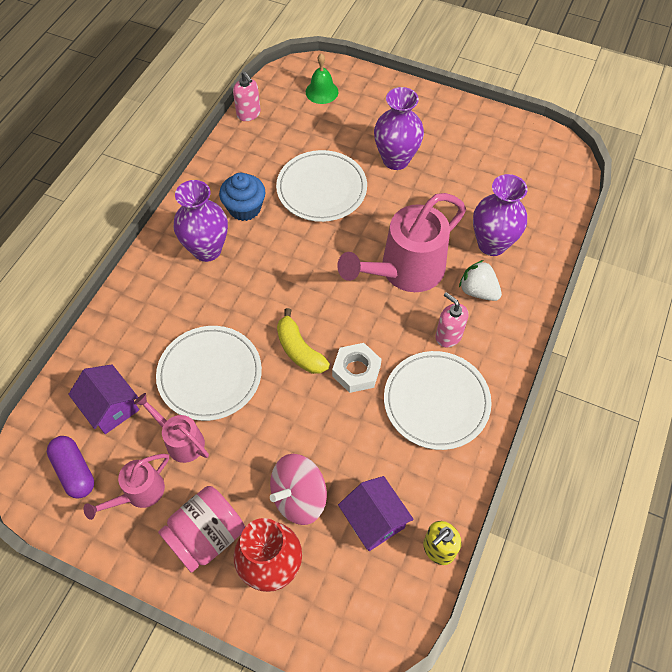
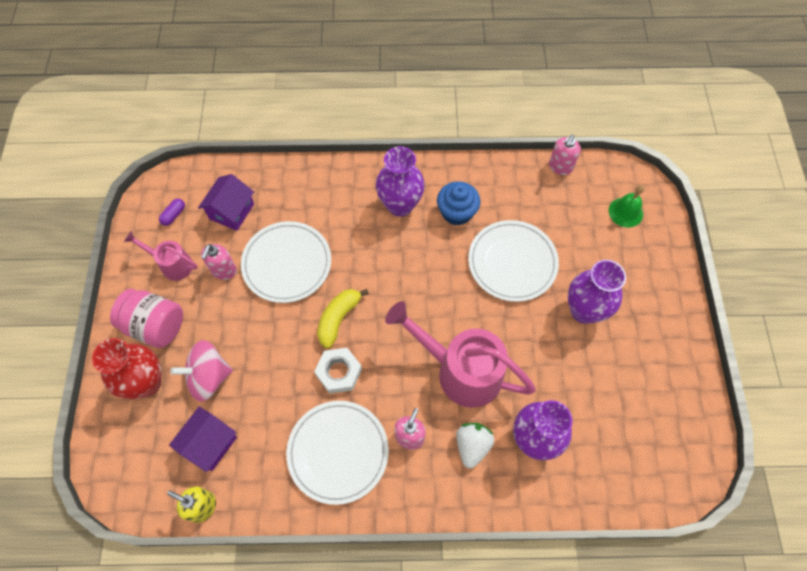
camera: 65 degrees right, 5 degrees up
purple capsule [47,436,94,499] -> purple capsule [159,199,185,226], size x0.59
pink watering can [134,393,209,463] -> pink soap dispenser [201,244,237,280]
pink spinning top [270,454,327,525] -> pink spinning top turned 45 degrees counterclockwise [170,340,233,402]

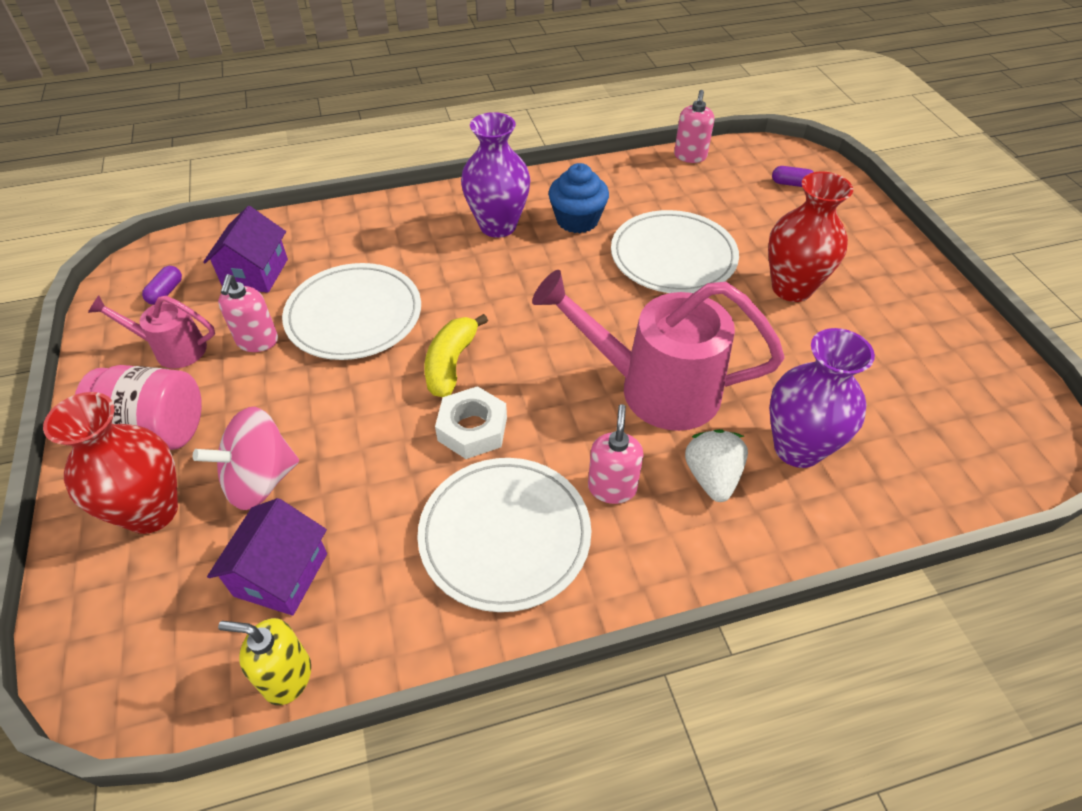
camera: 15 degrees left, 15 degrees down
purple vase [568,260,626,324] -> red vase [768,172,853,302]
green bell [609,185,644,227] -> purple capsule [772,166,814,187]

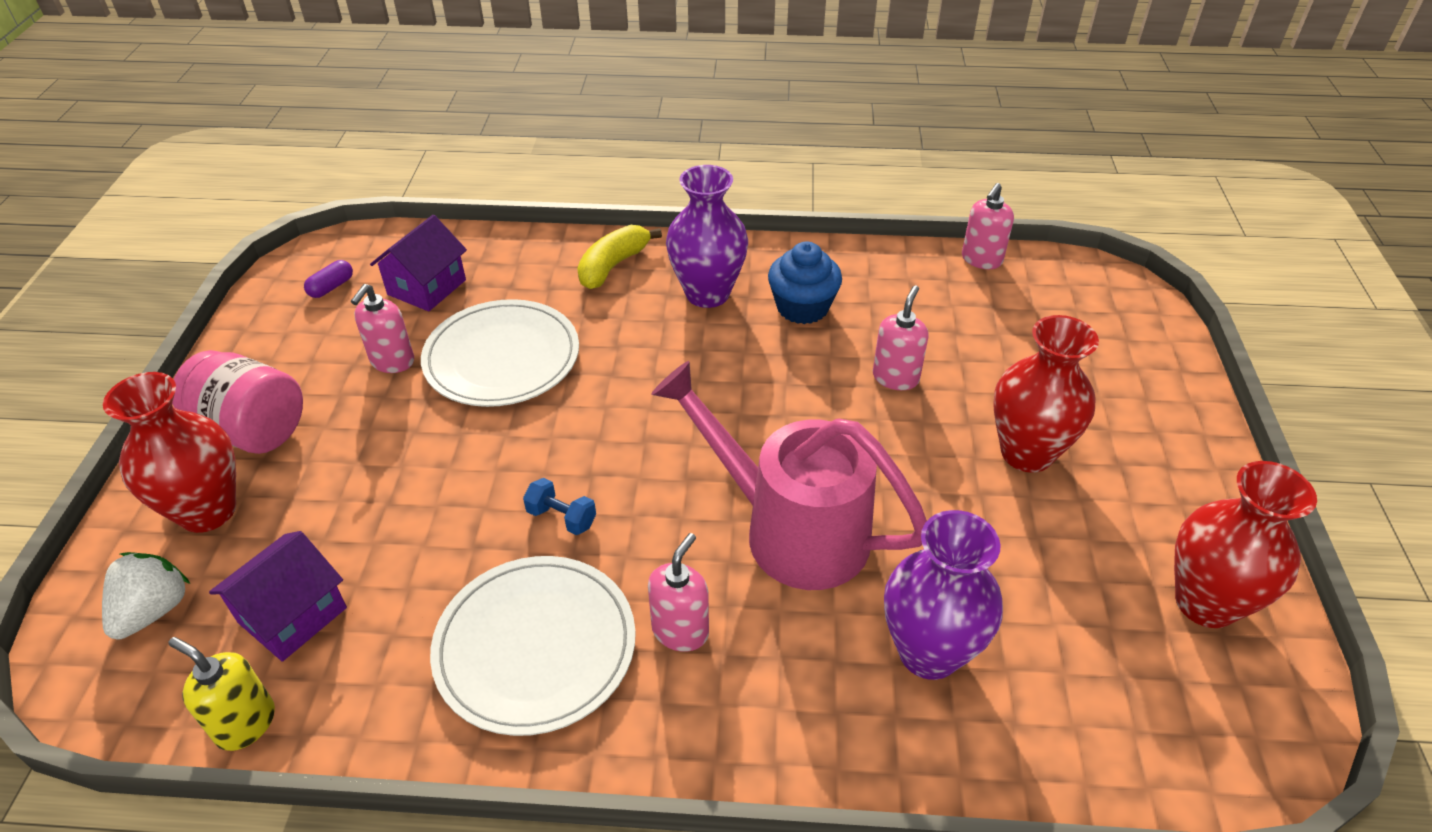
camera: 20 degrees right, 5 degrees down
pink watering can [88,295,215,368] -> none
pink spinning top [193,407,299,510] -> none
yellow banana [424,314,488,397] -> yellow banana moved to [577,225,662,289]
white nut [435,386,507,459] -> blue dumbbell [523,478,596,535]
white plate [611,210,739,293] -> pink soap dispenser [873,286,929,390]
white strawberry [685,429,748,502] -> white strawberry moved to [102,552,190,639]
purple capsule [772,166,814,187] -> none
none -> red vase [1174,461,1317,628]

